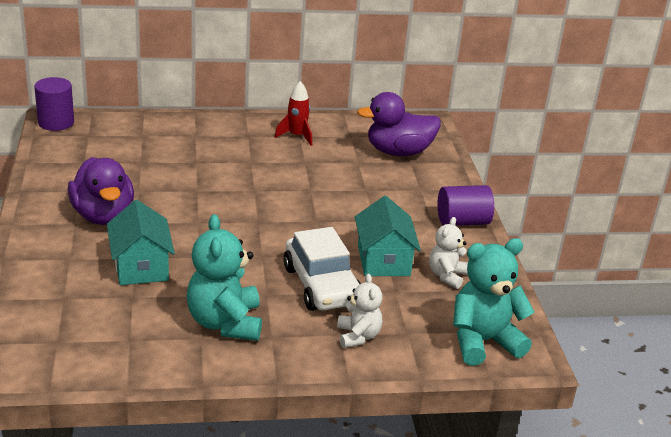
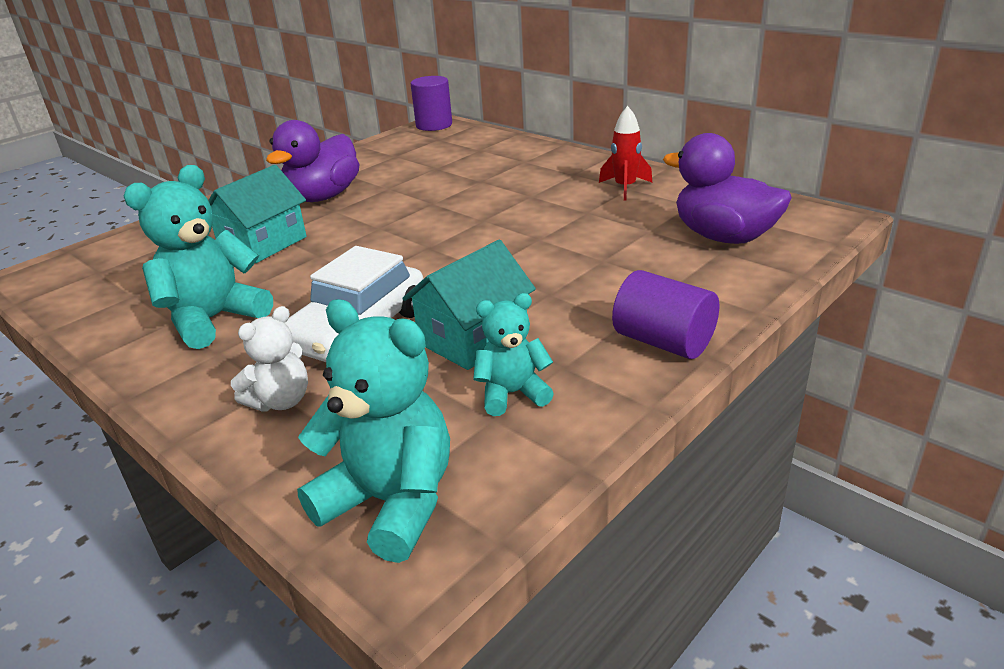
camera: 55 degrees right, 0 degrees up
white teddy bear [429,217,468,289] -> turquoise teddy bear [473,293,554,416]

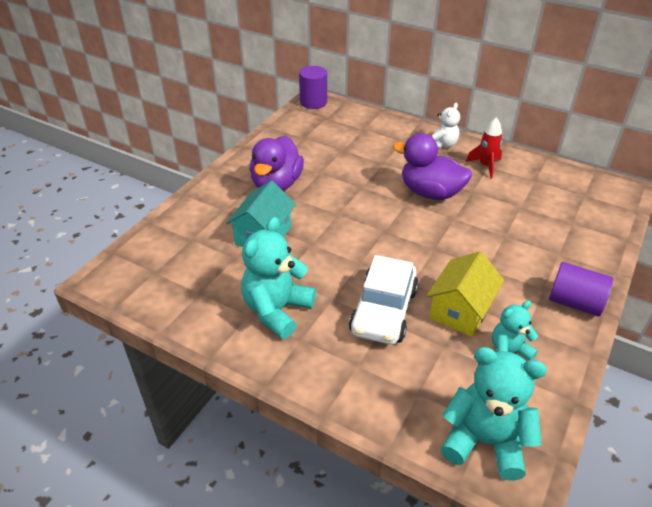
camera: 15 degrees left, 10 degrees up
white teddy bear [231,306,308,412] -> white teddy bear moved to [433,103,460,149]
turquoise house [402,240,536,370] -> yellow house [426,251,504,337]
purple duck [663,133,792,244] -> purple duck moved to [393,133,472,200]

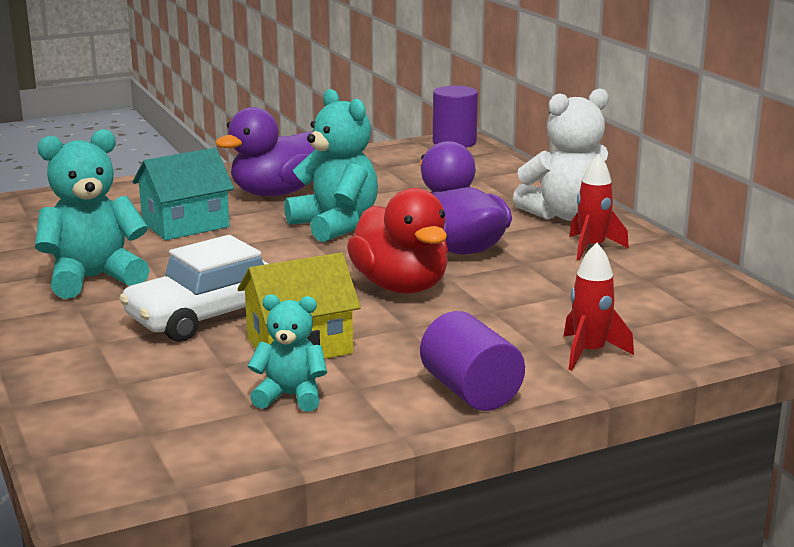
camera: 35 degrees right, 20 degrees down
white teddy bear [433,103,460,149] -> white teddy bear [513,88,609,221], size x1.70
turquoise teddy bear [441,347,547,481] -> turquoise teddy bear moved to [284,89,378,242]
none -> red duck [347,188,448,294]
none -> red rocket [564,243,634,371]

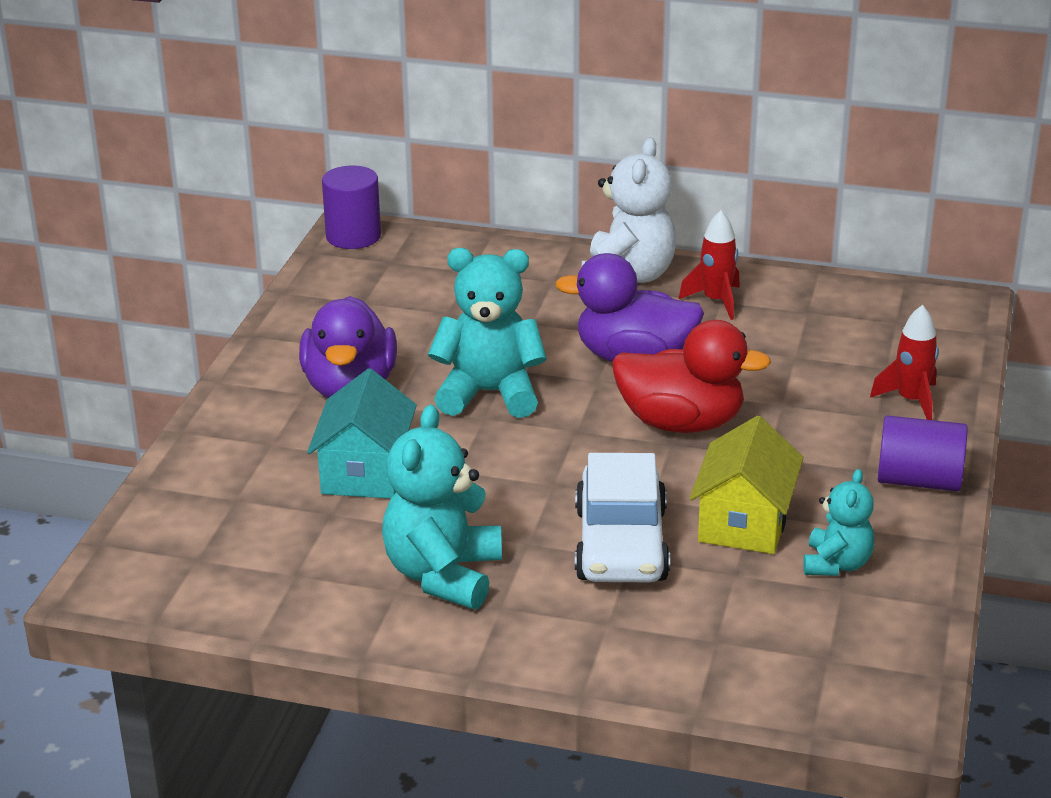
camera: 50 degrees left, 10 degrees up
turquoise teddy bear [248,294,327,412] -> turquoise teddy bear turned 150 degrees clockwise [803,469,874,576]

